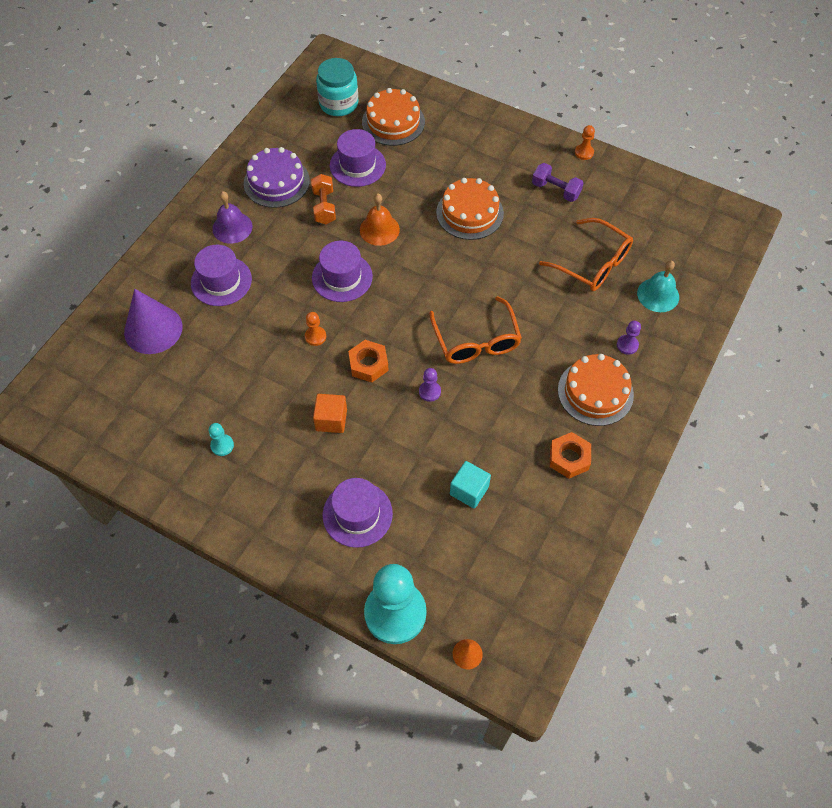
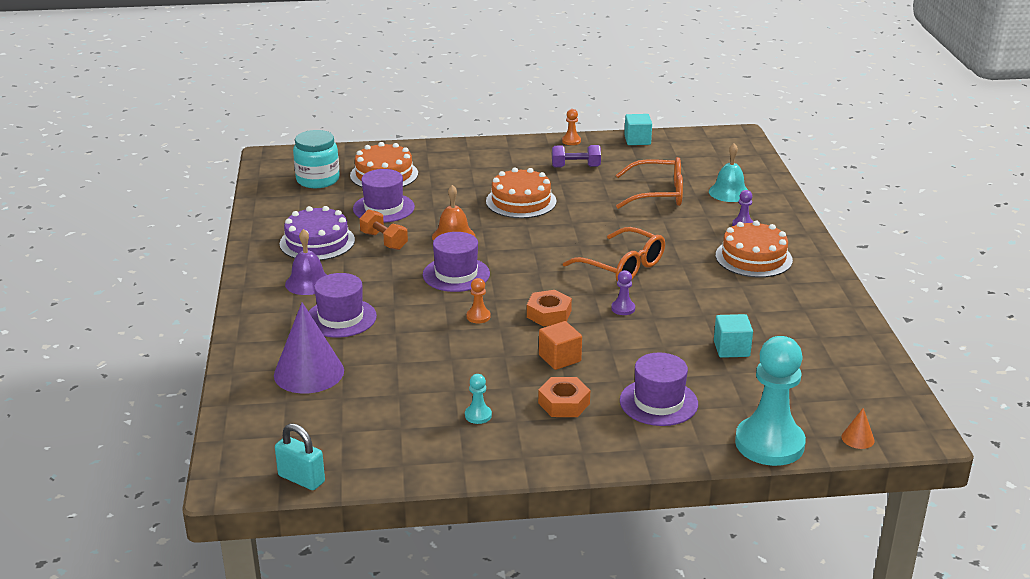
camera: 35 degrees left, 30 degrees down
orange nut [550,432,591,479] -> orange nut moved to [538,377,590,417]
none -> turquoise padlock [275,423,325,490]
none -> turquoise cube [624,114,652,145]

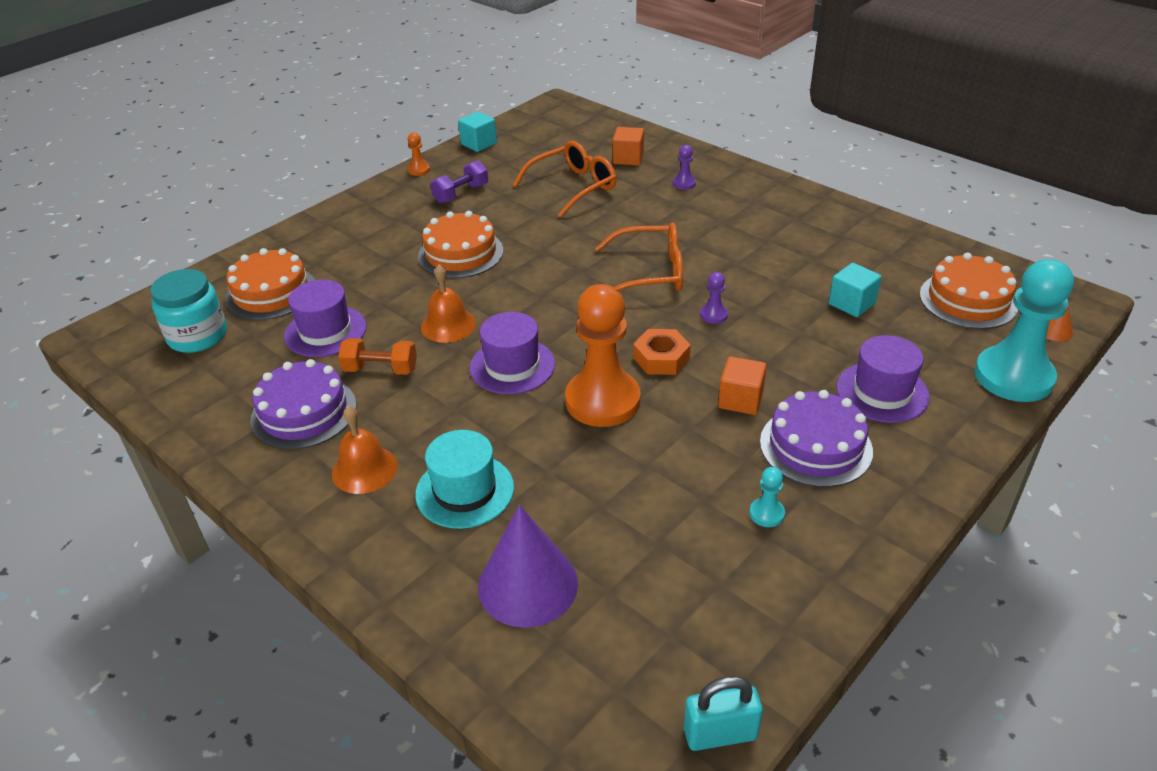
camera: 40 degrees left, 10 degrees up
purple bell [285,229,327,295] -> orange bell [332,406,398,494]
purple hat [308,273,377,338] -> turquoise hat [415,430,514,529]
orange pawn [467,278,491,323] -> orange pawn [565,284,641,427], size x2.47
orange nut [538,377,590,417] -> purple cake [760,390,873,487]
turquoise bell [709,143,748,202] -> orange cube [613,127,644,166]
orange cake [716,221,793,278] -> orange cake moved to [920,253,1018,329]

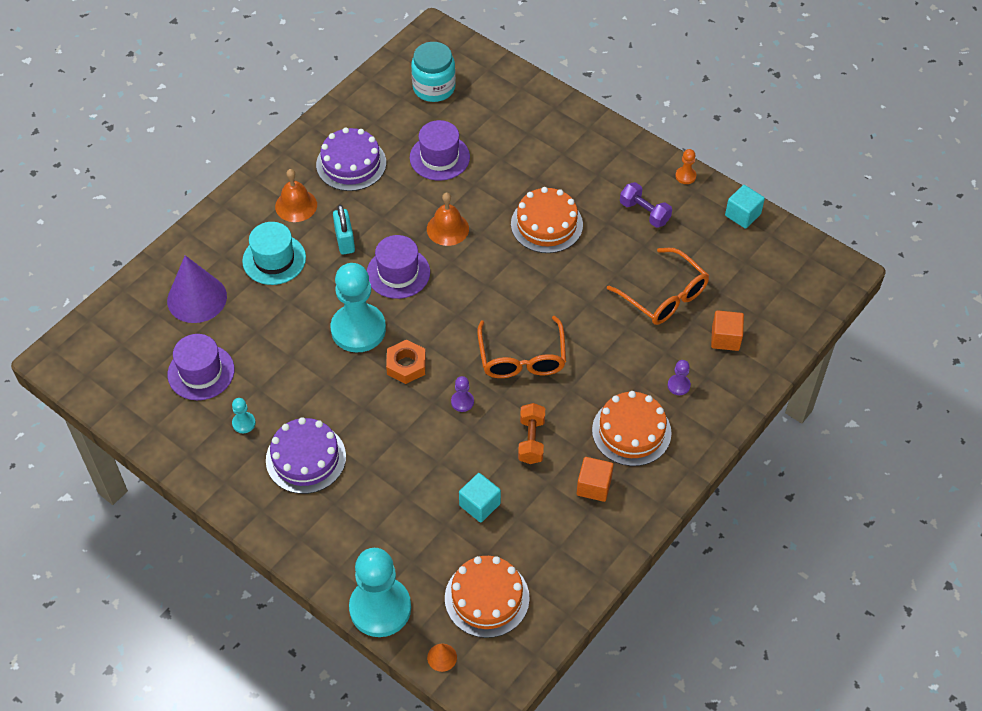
camera: 85 degrees right, 15 degrees up
orange cake [225,248,315,320] -> orange cake moved to [592,391,672,466]
orange dumbbell [338,338,417,375] -> orange dumbbell moved to [518,403,545,464]
orange pawn [565,284,641,427] -> turquoise pawn [331,263,386,353]
turquoise padlock [684,676,763,751] -> turquoise padlock moved to [333,205,355,255]
orange cube [718,356,767,415] -> orange cube moved to [577,457,614,502]
purple hat [837,335,930,423] -> purple hat moved to [167,334,234,400]

